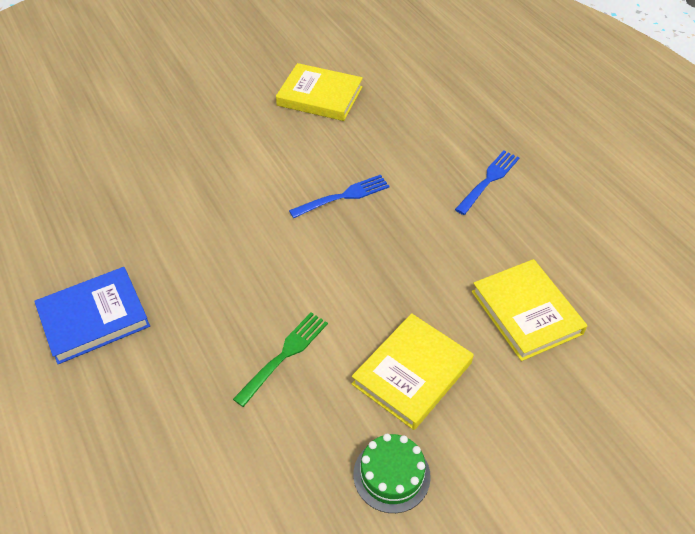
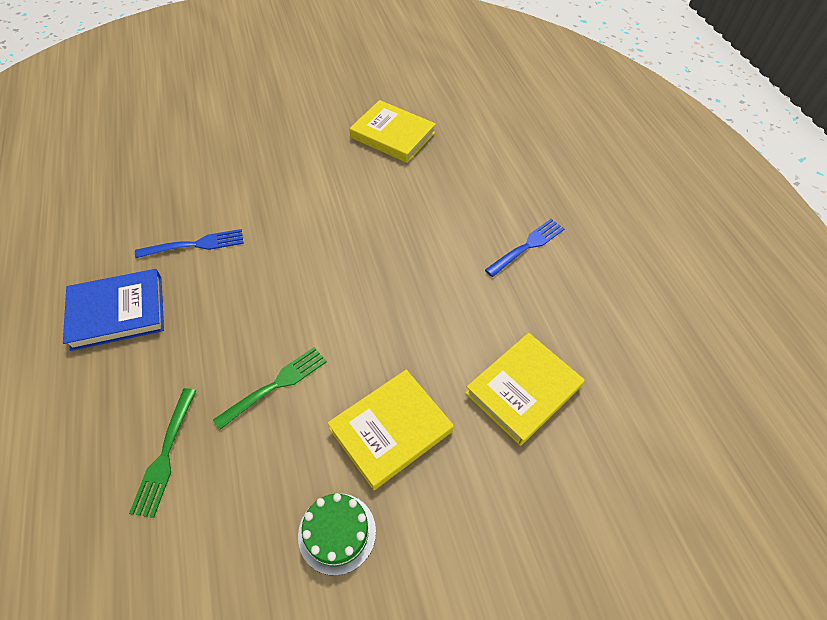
camera: 10 degrees right, 5 degrees up
blue fork [289,174,390,218] -> blue fork moved to [135,229,244,258]
yellow book [472,259,587,361] -> yellow book turned 60 degrees clockwise [465,333,585,446]
none -> green fork [129,388,197,518]

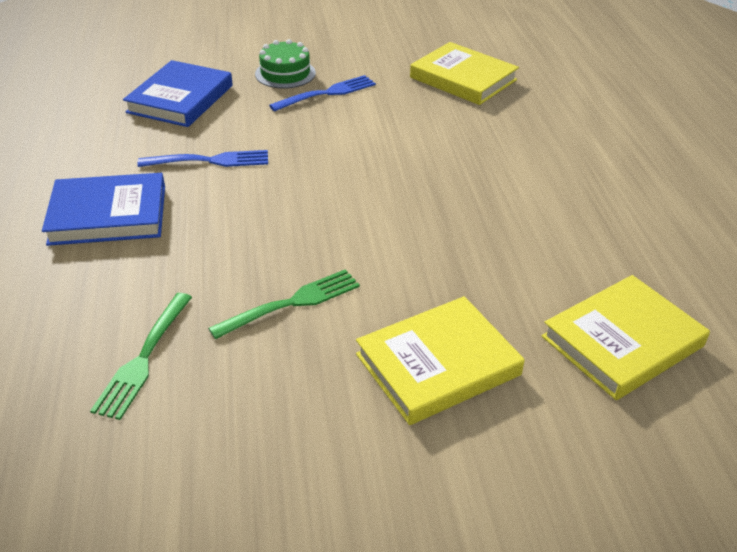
camera: 10 degrees right, 15 degrees down
green cake [298,493,376,576] -> green cake moved to [255,39,316,89]
blue fork [485,219,564,277] -> blue fork moved to [269,75,376,111]
none -> blue book [123,60,233,127]

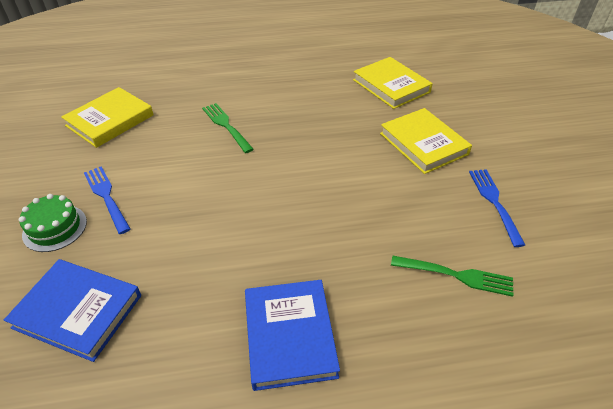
camera: 90 degrees left, 5 degrees up
blue fork [137,150,268,167] -> blue fork moved to [469,169,525,247]
green fork [208,269,360,339] -> green fork moved to [202,103,254,153]

